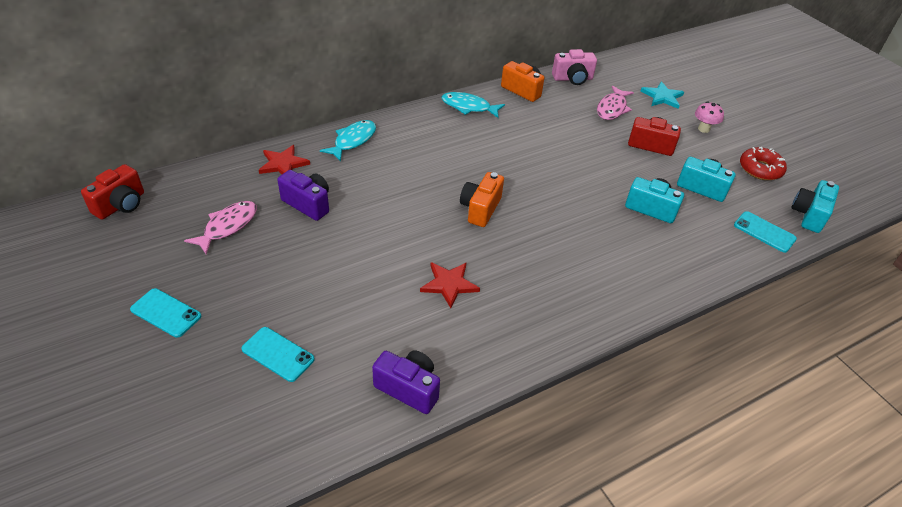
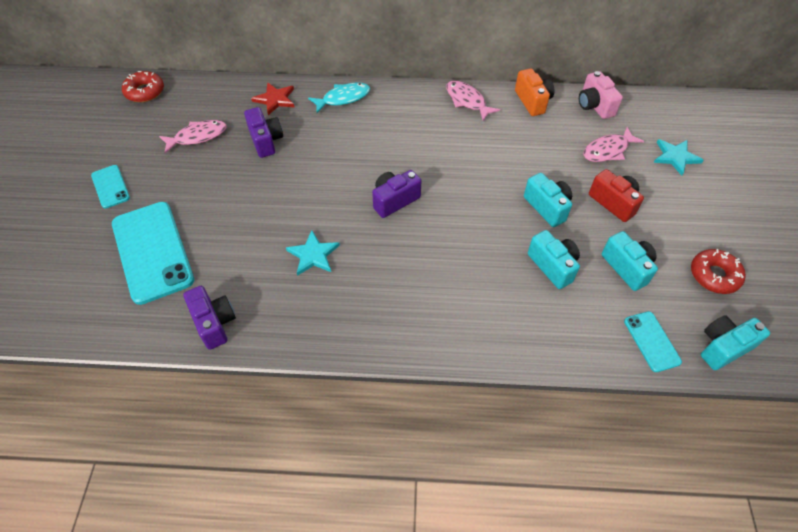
camera: 35 degrees right, 10 degrees up
red camera [81,164,144,220] -> red donut [122,71,164,102]
turquoise phone [241,327,315,382] -> turquoise phone [112,202,194,305], size x2.02
red star [420,262,480,308] -> turquoise star [286,230,340,276]
turquoise fish [441,92,505,118] -> pink fish [446,81,500,121]
orange camera [460,172,504,227] -> purple camera [372,170,422,218]
pink camera [552,49,597,85] -> pink camera turned 45 degrees clockwise [579,71,623,119]
pink mushroom [695,102,724,133] -> none
none -> turquoise camera [524,173,572,227]

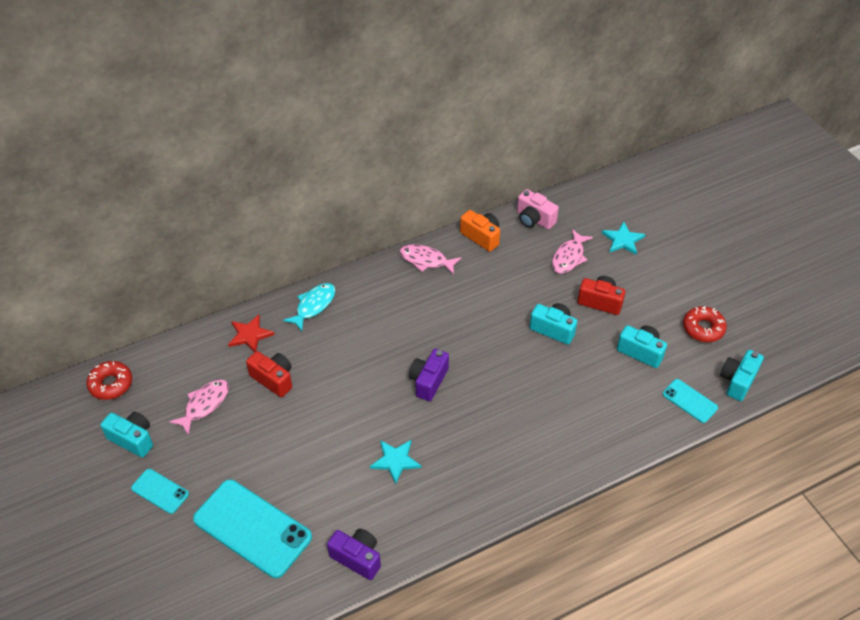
camera: 30 degrees left, 5 degrees down
purple camera [244,107,283,158] -> red camera [246,351,292,397]
turquoise camera [528,230,580,289] -> turquoise camera moved to [100,412,153,457]

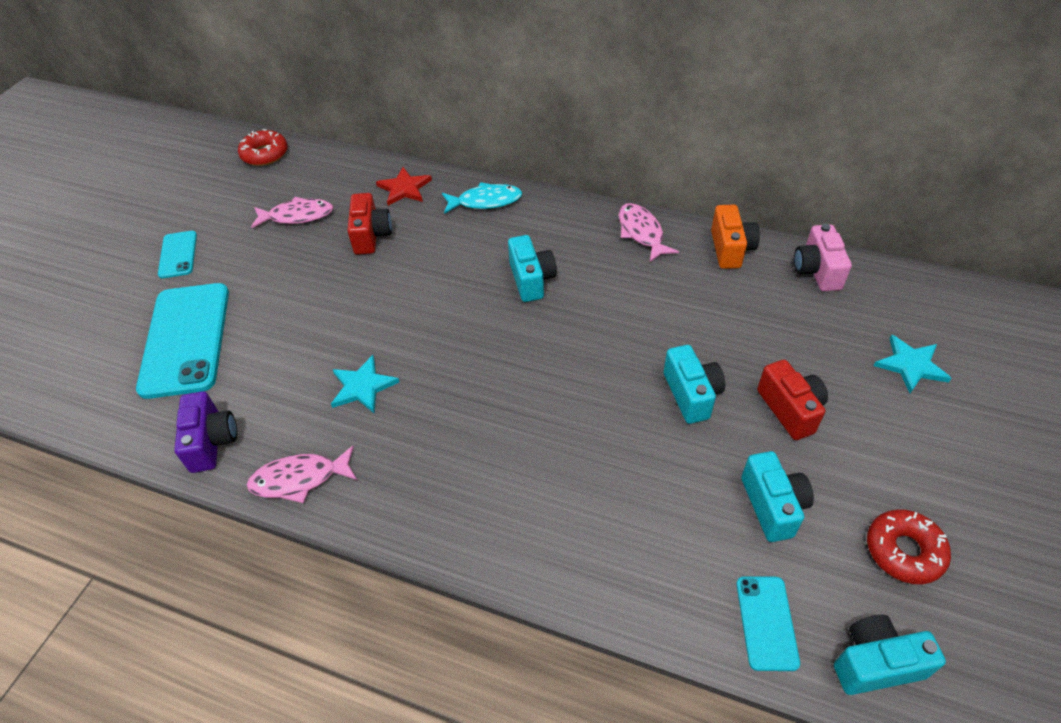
camera: 50 degrees right, 0 degrees up
turquoise camera [100,412,153,457] -> turquoise camera moved to [508,235,557,302]
purple camera [409,349,449,401] -> none
pink fish [552,229,593,274] -> pink fish moved to [247,446,357,503]

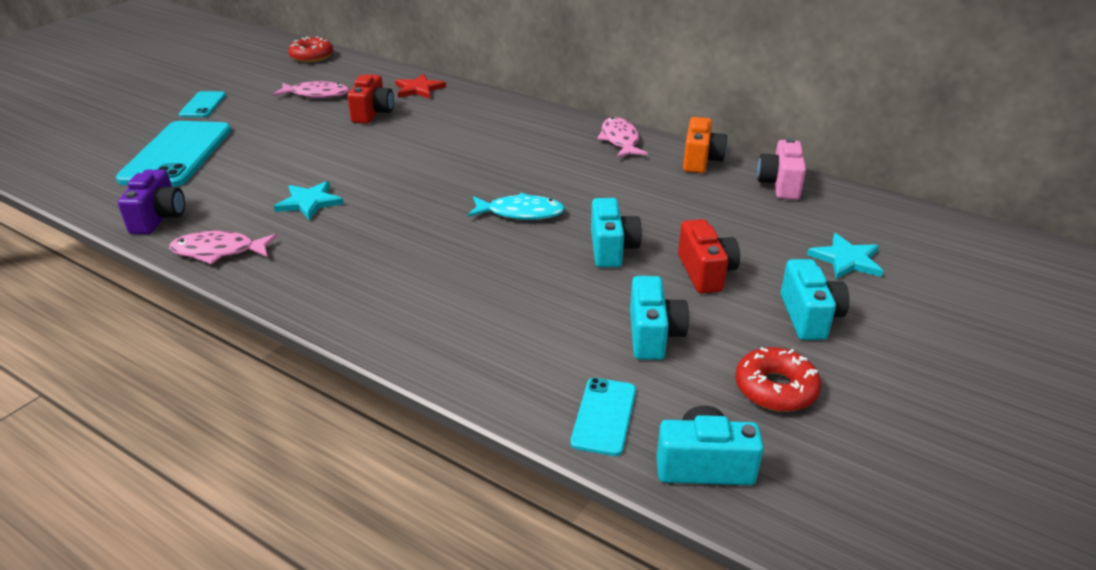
camera: 10 degrees right, 15 degrees down
turquoise fish [442,182,522,214] -> turquoise fish moved to [468,193,565,220]
turquoise camera [508,235,557,302] -> turquoise camera moved to [781,259,849,340]

